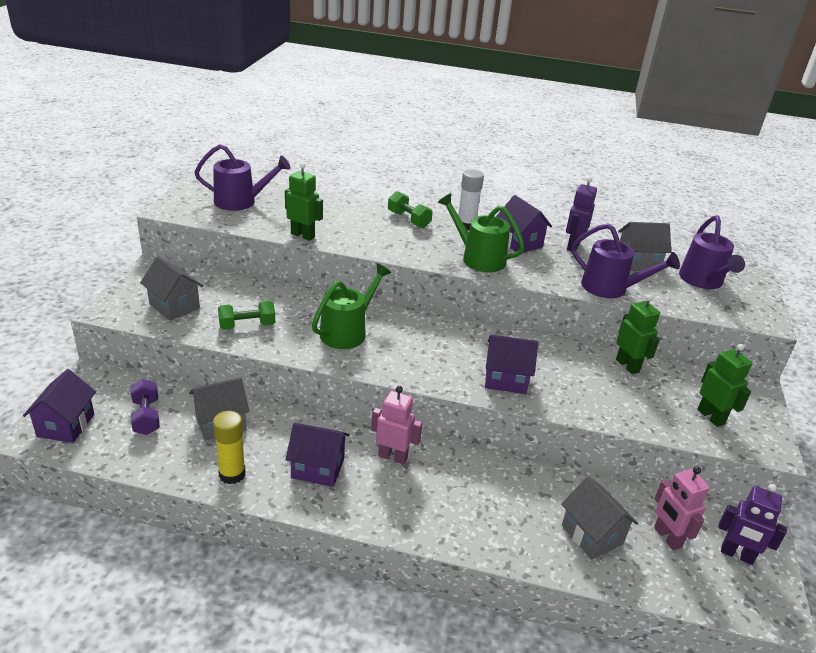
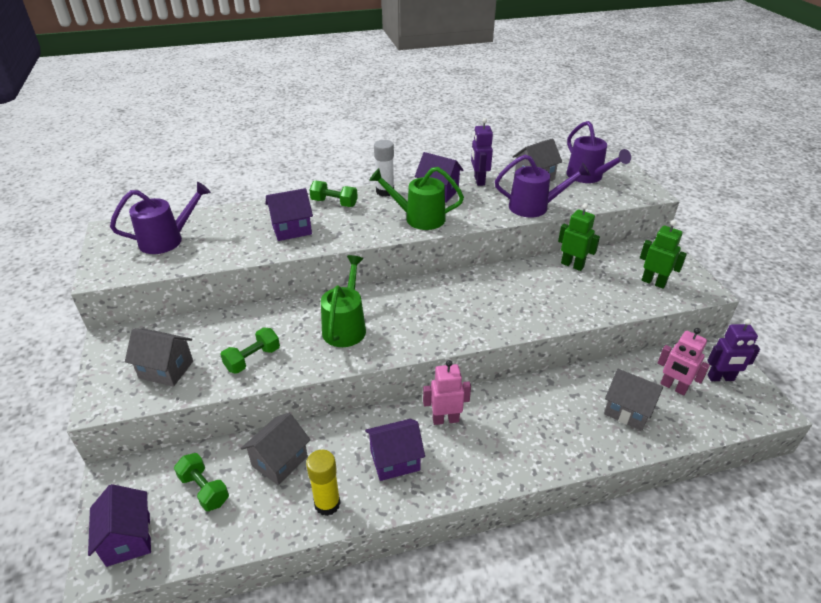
camera: 25 degrees left, 5 degrees up
purple dumbbell [131,379,160,435] -> green dumbbell [174,453,229,511]
green robot [285,163,323,241] -> none
purple house [485,334,539,394] -> purple house moved to [266,188,313,241]

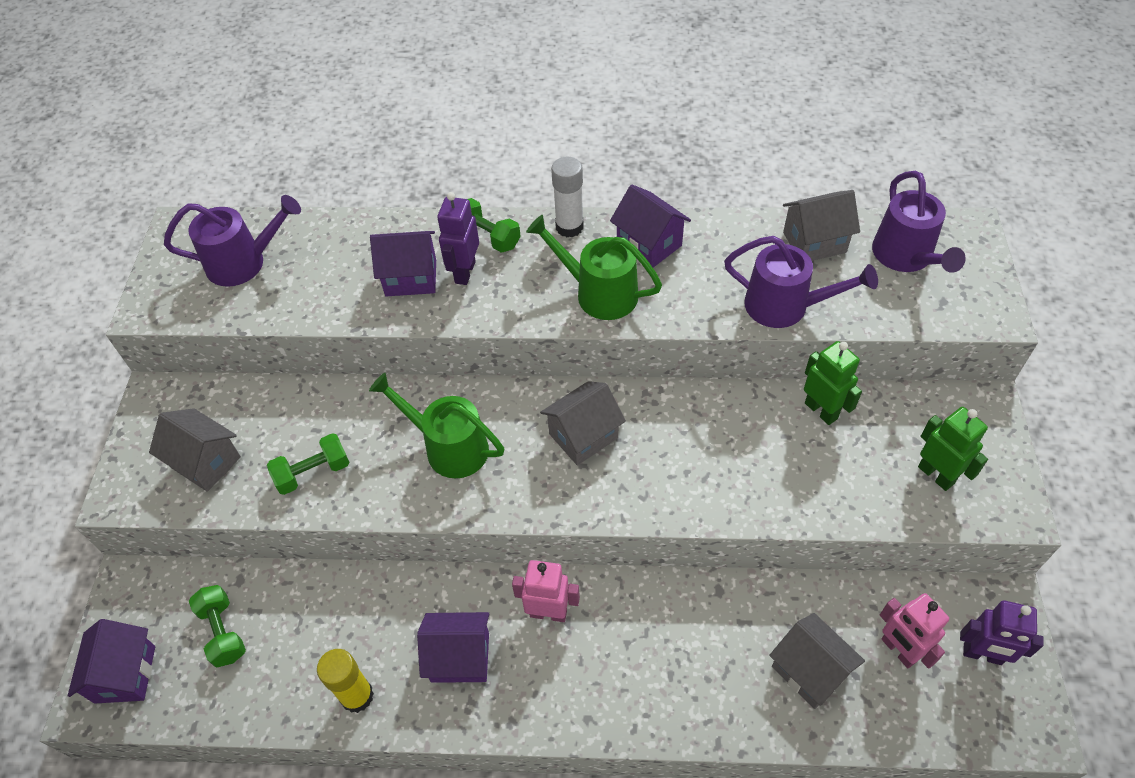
camera: 20 degrees right, 15 degrees up
grey house [241,413,310,485] -> grey house moved to [540,381,626,465]
green watering can [321,255,366,347] -> green watering can turned 90 degrees counterclockwise [369,373,504,478]
purple robot [471,118,493,186] -> purple robot moved to [437,192,479,285]

